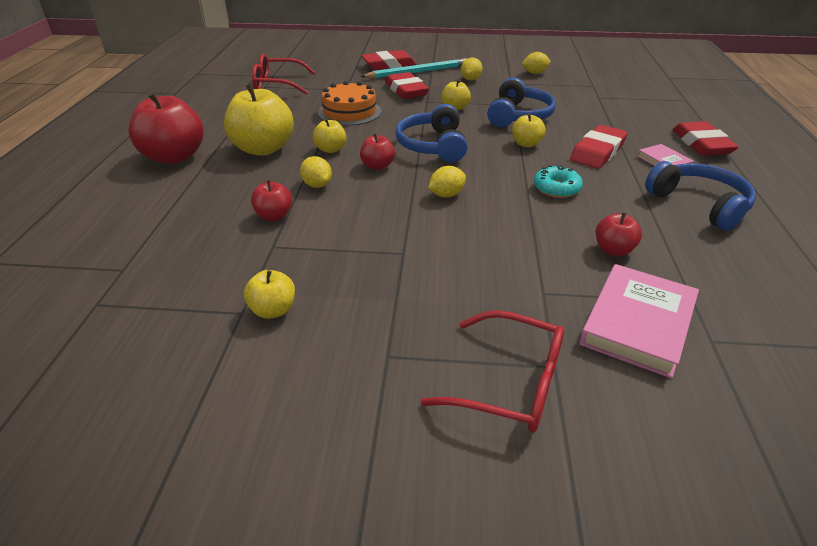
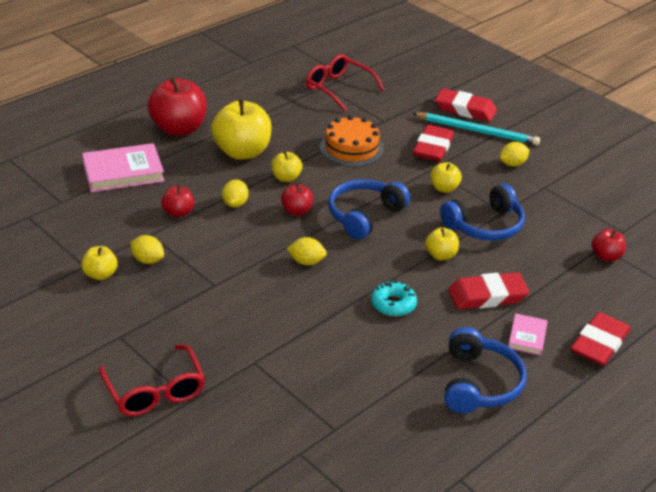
camera: 40 degrees right, 0 degrees up
yellow lemon [522,52,550,74] -> yellow lemon moved to [130,235,164,264]
pink book [580,264,699,378] -> pink book moved to [82,143,165,192]
red apple [596,212,642,256] -> red apple moved to [592,229,626,261]

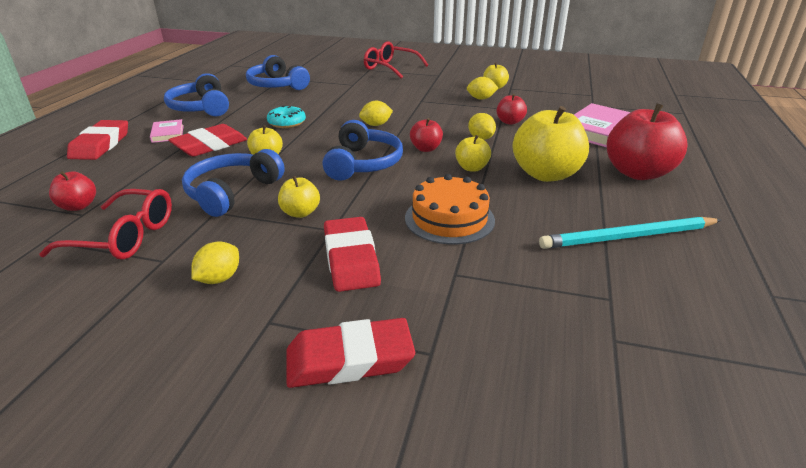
camera: 150 degrees right, 5 degrees down
red glasses [306,54,384,112] -> red glasses moved to [39,189,172,260]
turquoise pencil [412,113,540,145] -> turquoise pencil moved to [539,217,721,249]
none -> blue headphones [246,55,310,90]

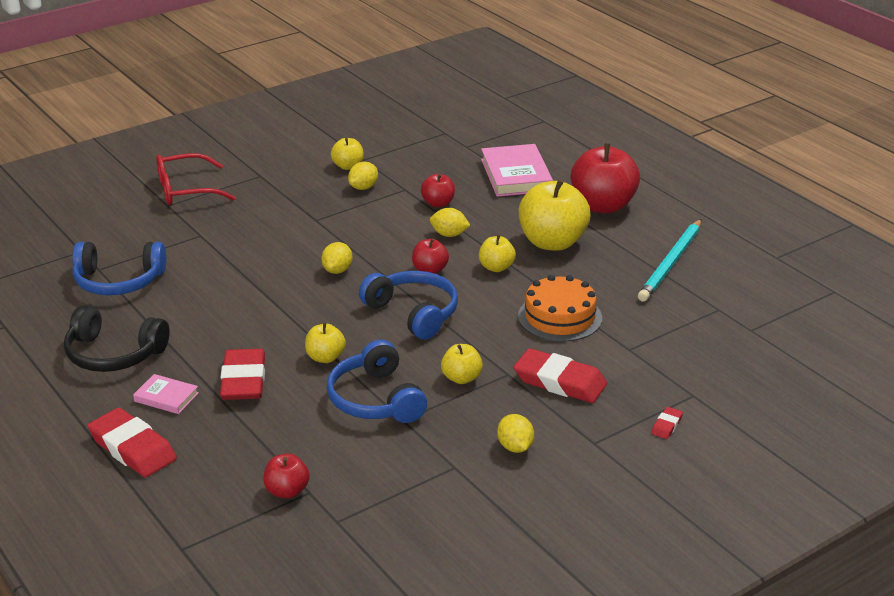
camera: 50 degrees left, 0 degrees up
red glasses [39,189,172,260] -> none
blue headphones [164,73,229,116] -> black headphones [64,306,170,372]
turquoise donut [267,105,306,128] -> none
red eraser [286,318,415,388] -> red eraser [651,407,683,439], size x0.44

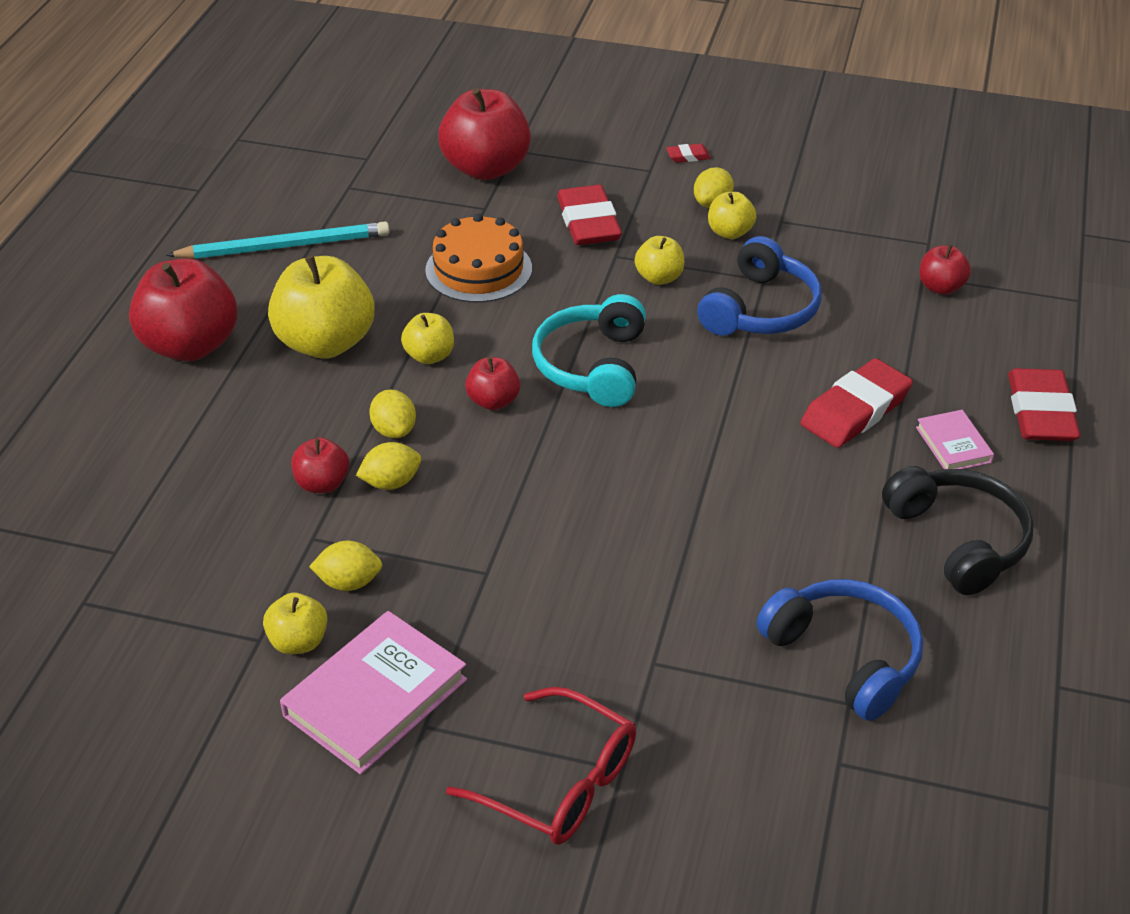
camera: 130 degrees left, 10 degrees up
yellow apple [305,323,346,363] -> yellow apple moved to [708,192,756,239]
yellow lemon [321,242,352,274] -> yellow lemon moved to [356,442,421,490]
blue headphones [359,271,458,340] -> turquoise headphones [532,294,646,407]
pink book [481,144,553,197] -> pink book moved to [280,611,467,775]
red eraser [651,407,683,439] -> red eraser moved to [666,144,711,163]
none -> red apple [438,88,531,180]

